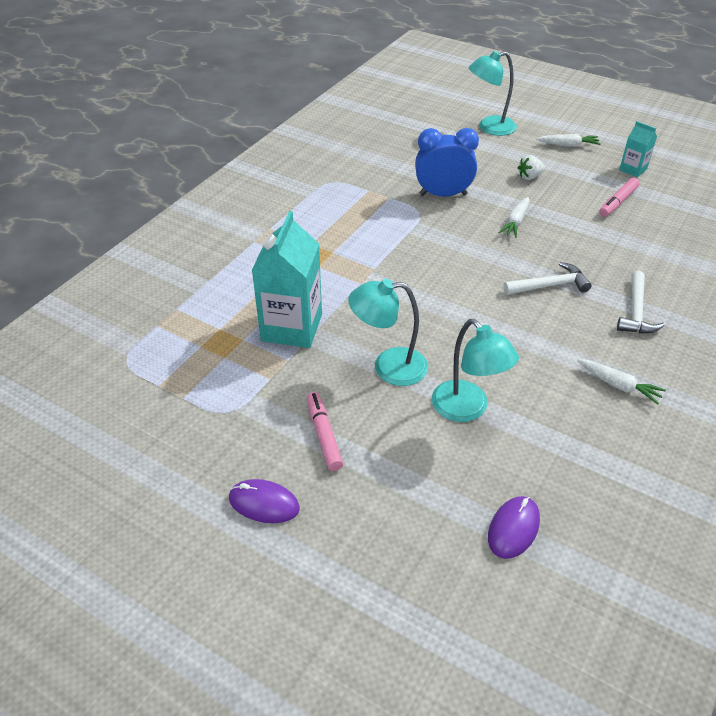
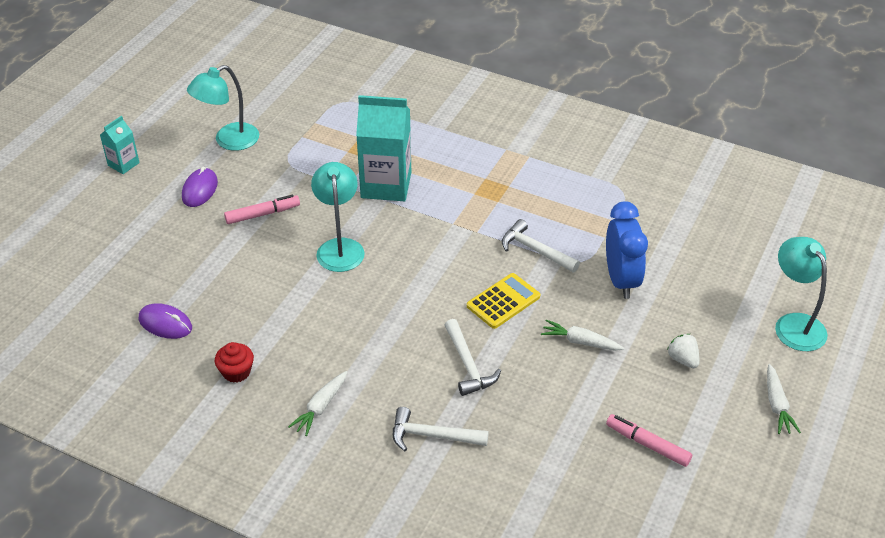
camera: 85 degrees right, 0 degrees up
turquoise lamp [432,319,519,422] -> turquoise lamp moved to [187,65,259,151]
turquoise carton [619,121,657,177] -> turquoise carton moved to [100,116,140,174]
none -> red cupcake [215,342,254,383]
none -> yellow calculator [467,273,540,329]
none -> white hammer [502,219,580,273]

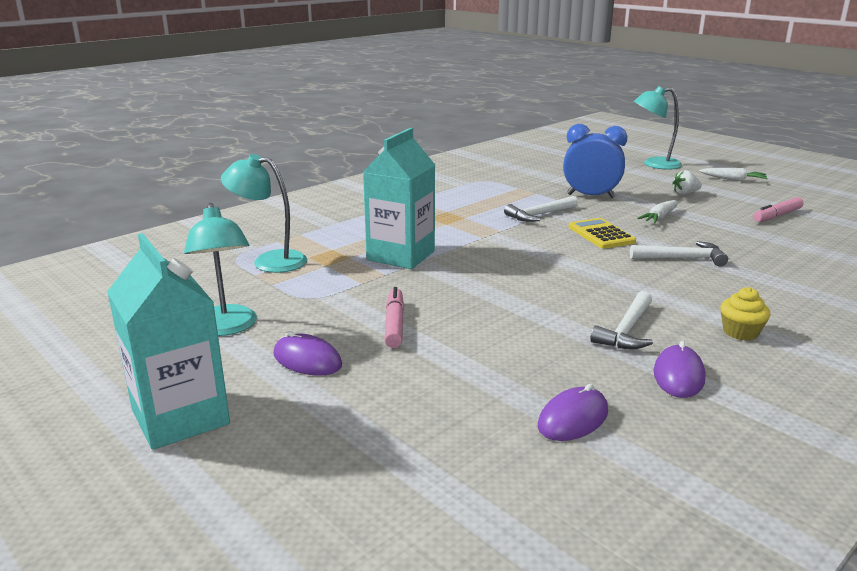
camera: 70 degrees left, 20 degrees down
turquoise carton [100,116,140,174] -> turquoise carton [107,233,230,450], size x1.97
red cupcake [215,342,254,383] -> purple mouse [654,341,706,398]
white carrot [288,371,347,436] -> yellow cupcake [720,287,771,340]
turquoise lamp [311,162,365,272] -> turquoise lamp moved to [221,154,307,273]
white hammer [393,407,489,451] -> white hammer moved to [590,291,653,349]

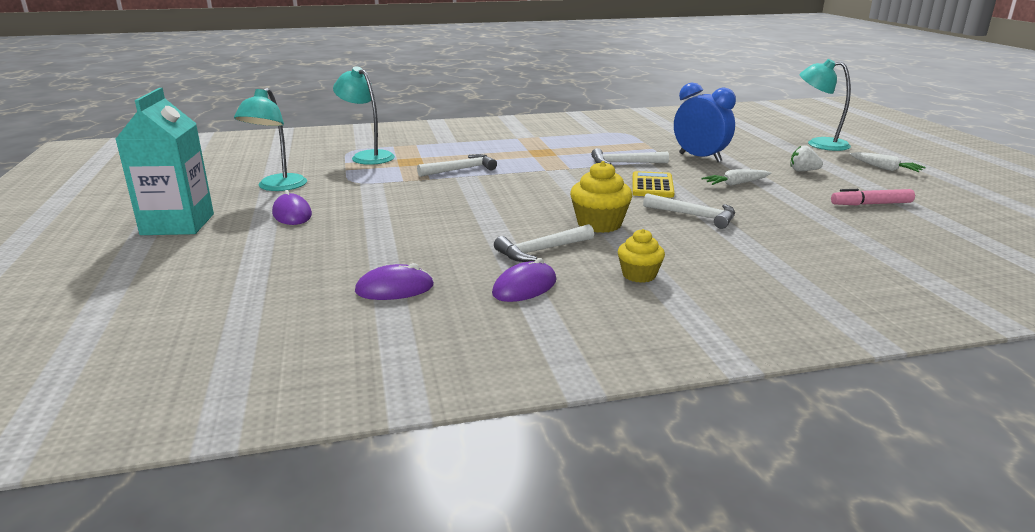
camera: 30 degrees right, 0 degrees up
turquoise carton [363,128,435,269] -> white hammer [417,154,497,177]
pink marker [384,287,404,348] -> none
none -> yellow cupcake [570,161,632,233]

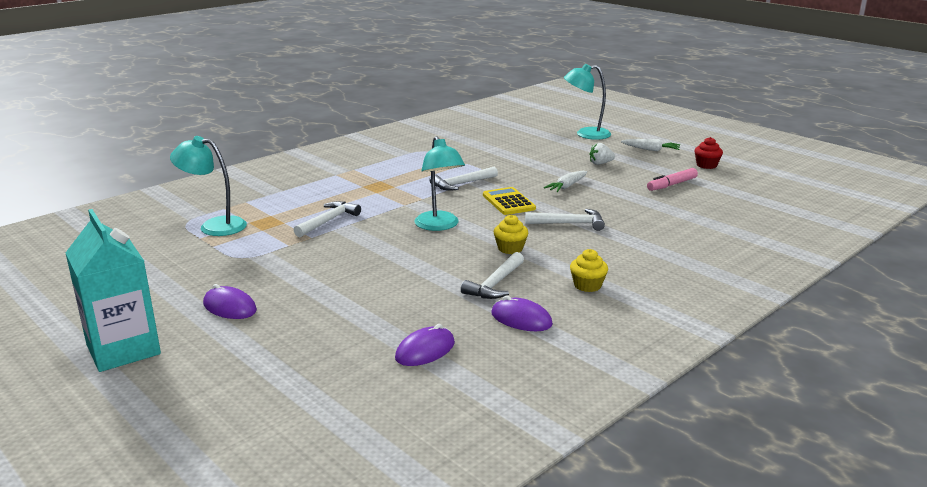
camera: 30 degrees left, 0 degrees up
turquoise lamp [234,88,307,191] -> turquoise lamp moved to [414,136,465,231]
purple mouse [492,258,556,302] -> purple mouse turned 75 degrees counterclockwise [491,296,553,331]
yellow cupcake [570,161,632,233] -> yellow cupcake [494,214,528,254], size x0.65
blue clock [674,83,736,162] -> none
none -> red cupcake [694,137,723,169]

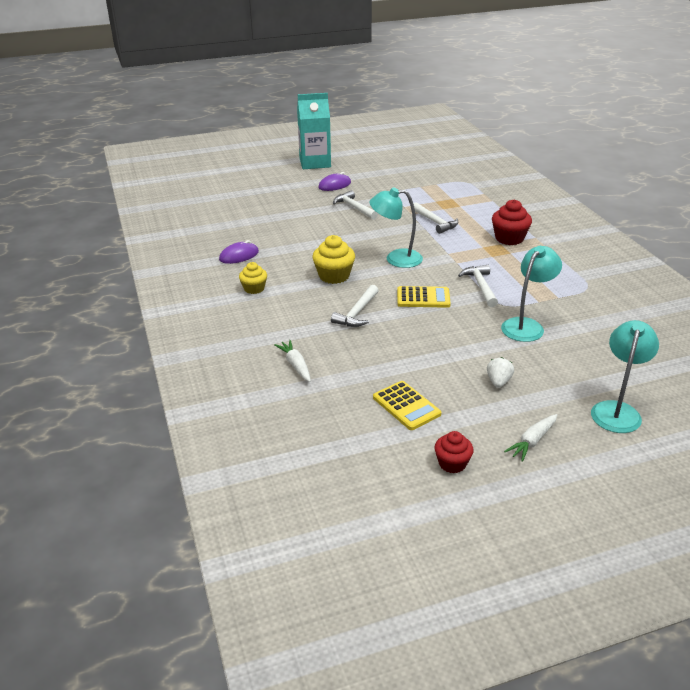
camera: 115 degrees right, 10 degrees up
turquoise lamp [170,136,247,236] -> turquoise lamp moved to [501,246,562,342]
purple mouse [395,324,455,366] -> none
white hammer [461,252,524,299] -> white hammer moved to [333,190,378,220]
yellow cupcake [494,214,528,254] -> yellow cupcake [312,235,355,284], size x1.54
white carrot [544,171,587,192] -> white carrot moved to [274,340,311,382]
pink marker [647,168,698,191] -> yellow calculator [373,381,441,430]
none -> red cupcake [492,199,532,245]

